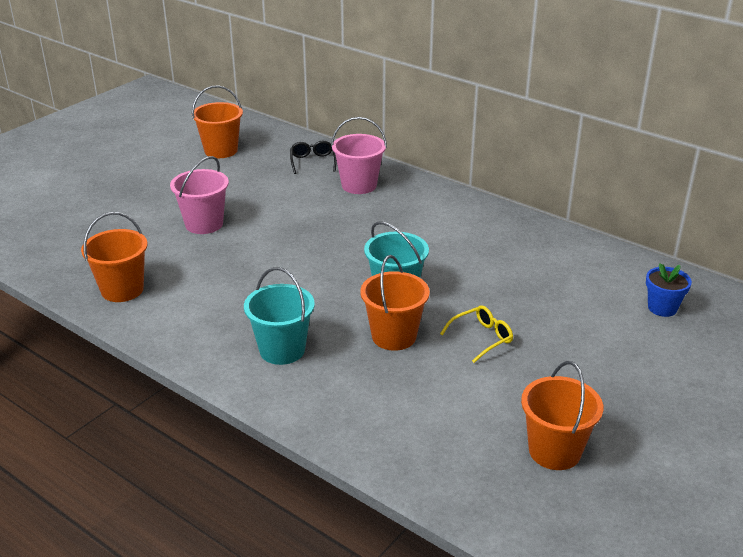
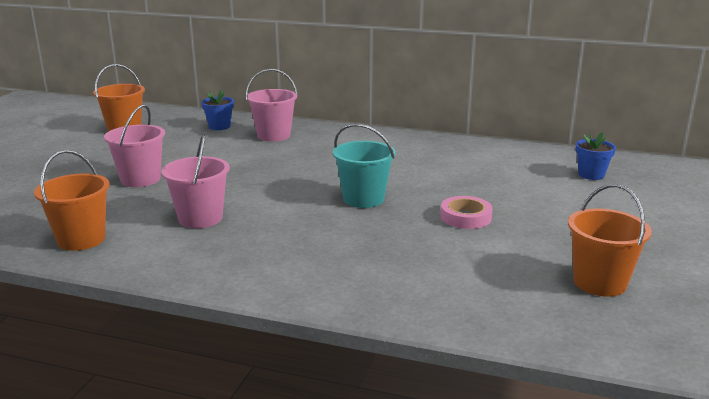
camera: 20 degrees left, 10 degrees down
turquoise bucket [244,267,315,365] -> none
black glasses [290,141,337,174] -> blue flower pot [201,89,234,130]
orange bucket [360,255,430,351] -> none
yellow glasses [440,305,513,363] -> pink tape [440,196,493,229]
none -> pink bucket [161,134,230,228]

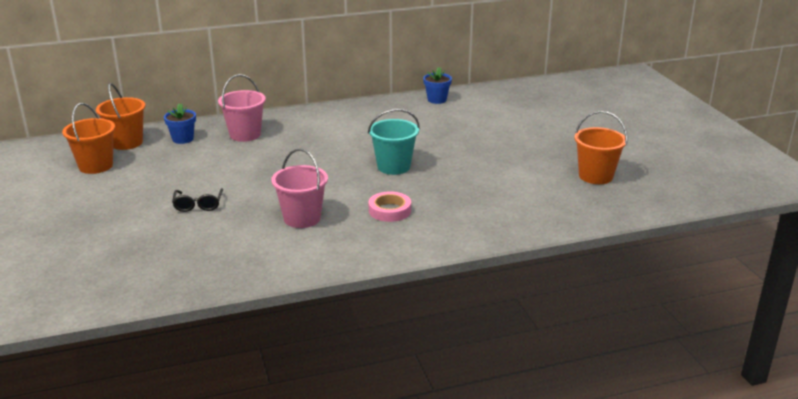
camera: 35 degrees left, 5 degrees up
orange bucket [34,150,110,251] -> orange bucket moved to [96,83,146,150]
pink bucket [104,105,165,187] -> black glasses [172,188,223,212]
pink tape [440,196,493,229] -> pink tape moved to [369,191,411,222]
blue flower pot [576,132,616,180] -> blue flower pot moved to [423,67,452,104]

